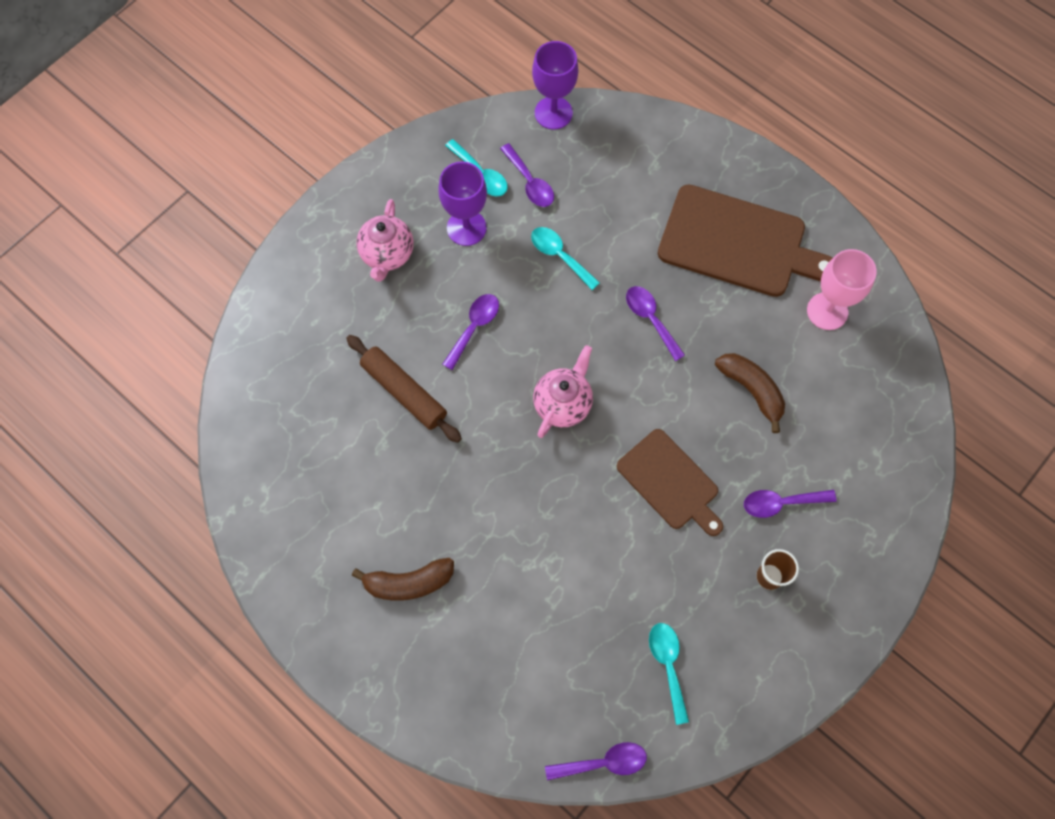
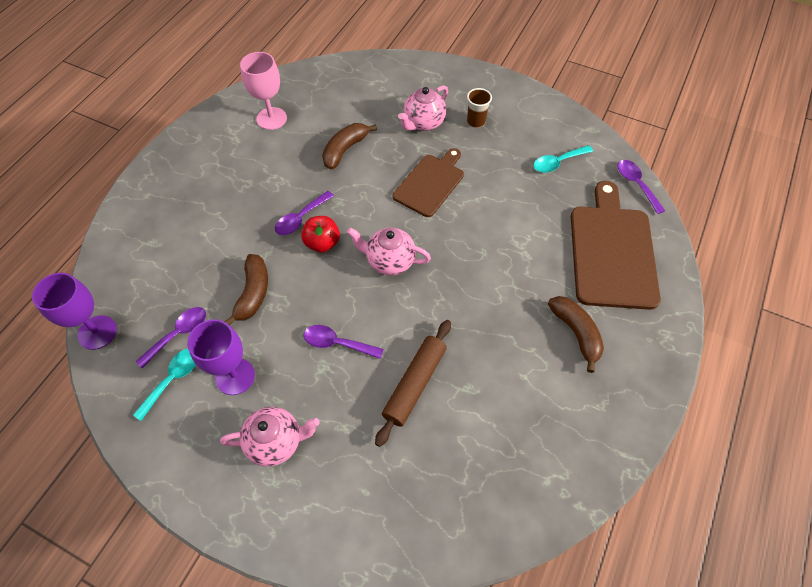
camera: 105 degrees left, 10 degrees down
turquoise spoon [531,227,600,290] -> brown banana [224,254,268,325]
brown cutting board [658,184,833,297] -> brown cutting board moved to [571,181,661,310]
purple spoon [744,490,837,518] -> pink teapot [398,85,448,131]
none -> red apple [301,216,340,253]

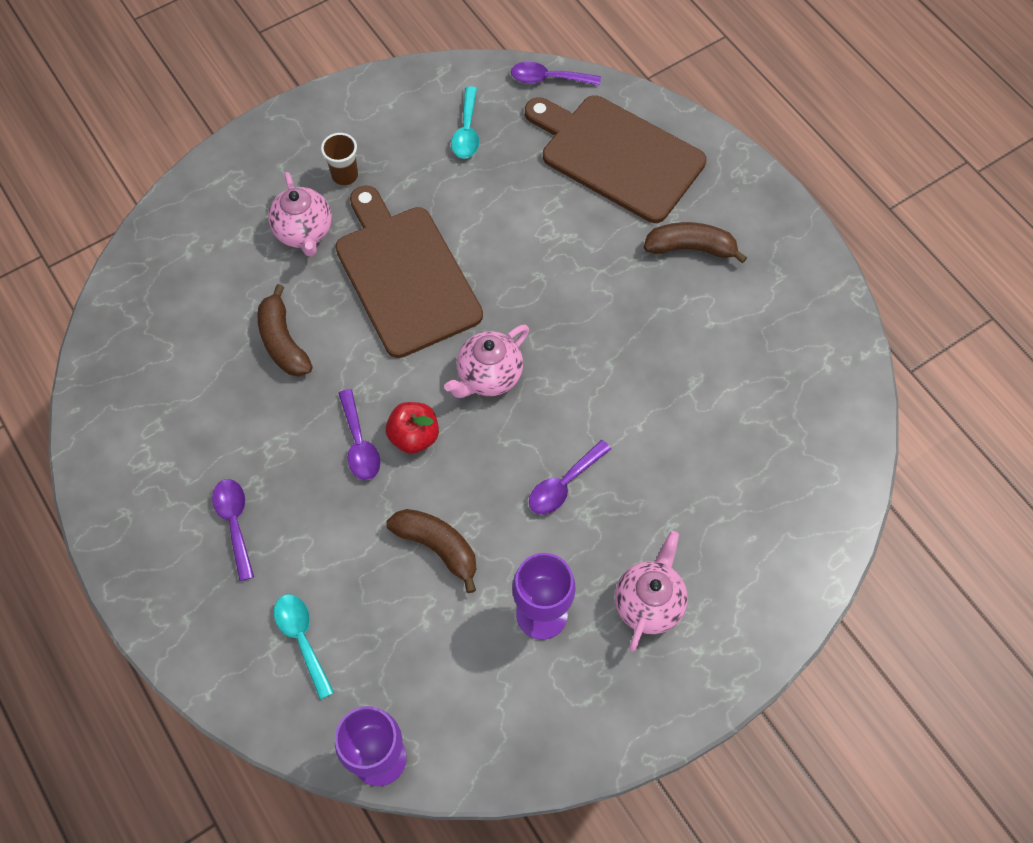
camera: 60 degrees left, 5 degrees up
turquoise spoon [133,348,196,421] -> turquoise spoon moved to [274,594,334,700]
purple spoon [136,307,206,368] -> purple spoon moved to [212,479,254,581]
pink goblet [240,52,287,130] -> none
brown rolling pin [375,320,451,447] -> none
brown cutting board [393,148,464,217] -> brown cutting board [335,185,483,358], size x1.57

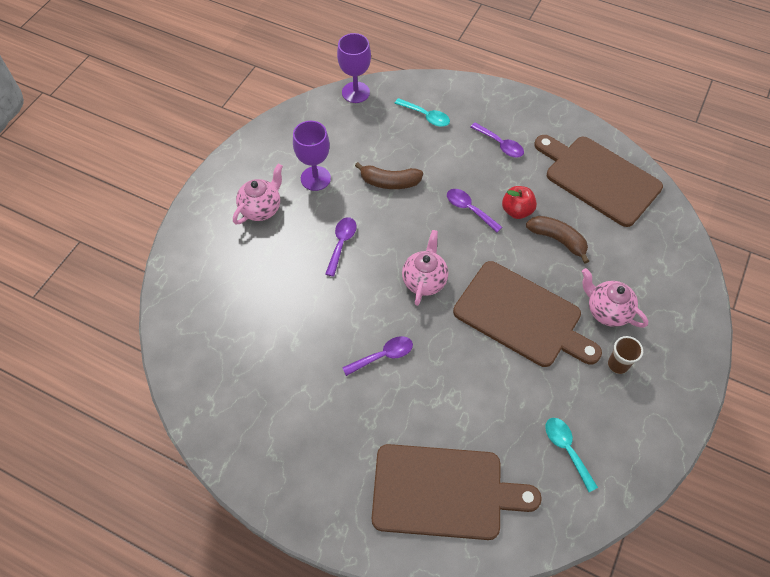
camera: 150 degrees right, 5 degrees down
red apple [386,402,439,454] -> red apple moved to [502,186,537,219]
purple spoon [511,62,601,86] -> purple spoon moved to [342,336,413,376]
pink teapot [615,531,688,652] -> pink teapot turned 135 degrees counterclockwise [233,164,283,224]
brown banana [644,222,747,264] -> none
none -> brown cutting board [534,135,663,227]

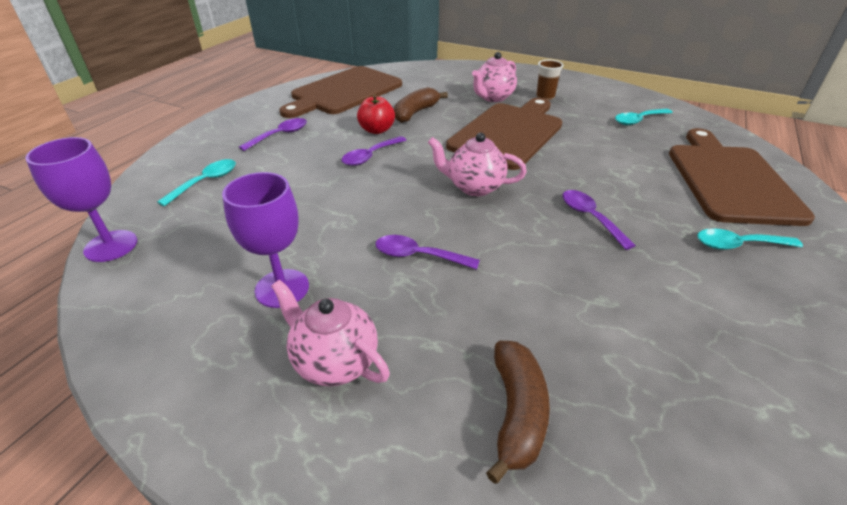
camera: 90 degrees left, 20 degrees down
brown banana [355,162,423,189] -> brown banana moved to [486,341,550,484]
none -> turquoise spoon [697,228,803,250]

